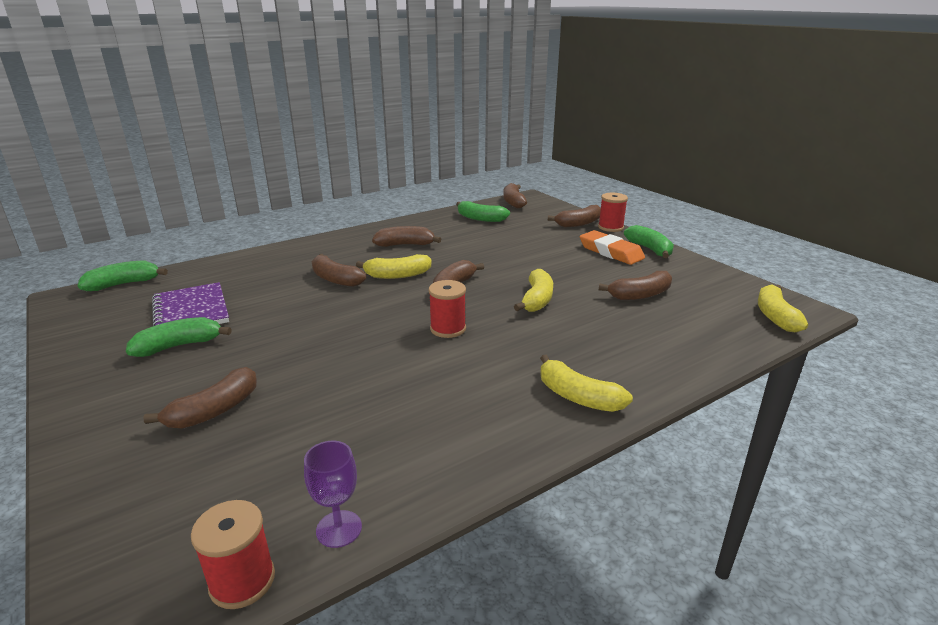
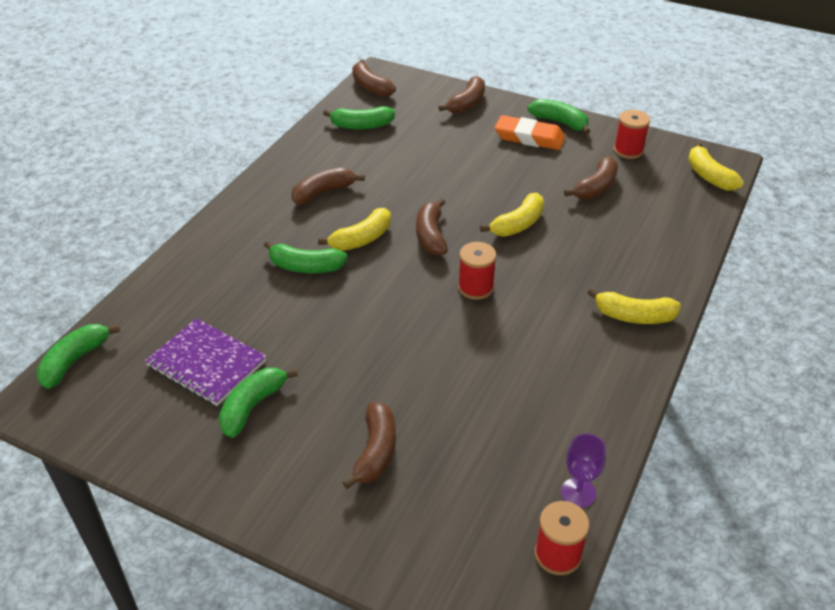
camera: 30 degrees left, 15 degrees up
brown banana [312,254,366,287] -> green banana [264,241,347,273]
yellow banana [514,269,553,312] -> yellow banana turned 60 degrees clockwise [480,193,544,237]
red spool [598,193,628,232] -> red spool moved to [614,110,650,159]

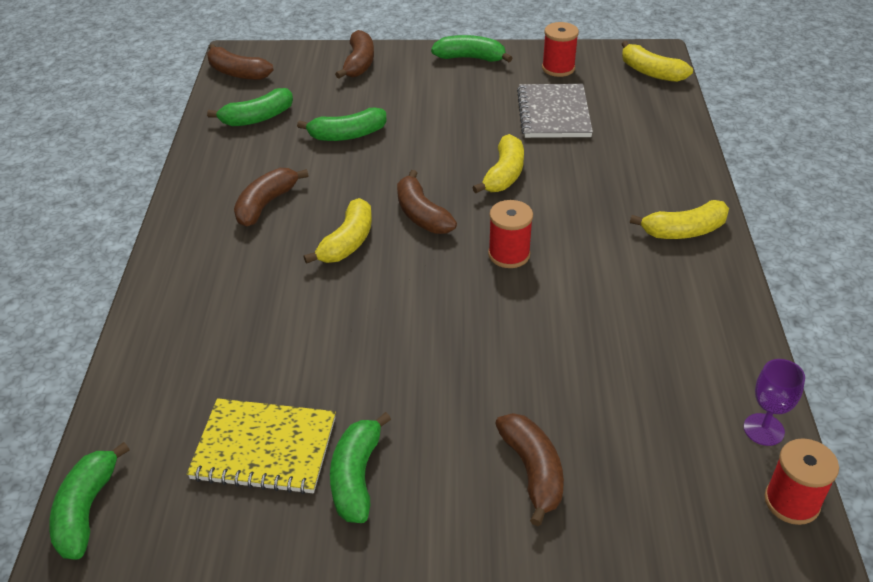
camera: 25 degrees left, 0 degrees up
purple notebook [145,318,267,406] -> yellow notebook [187,398,336,494]
green banana [264,241,347,273] -> green banana moved to [297,108,387,141]
orange eraser [495,115,565,150] -> none
brown banana [564,156,618,199] -> grey notebook [517,84,593,138]

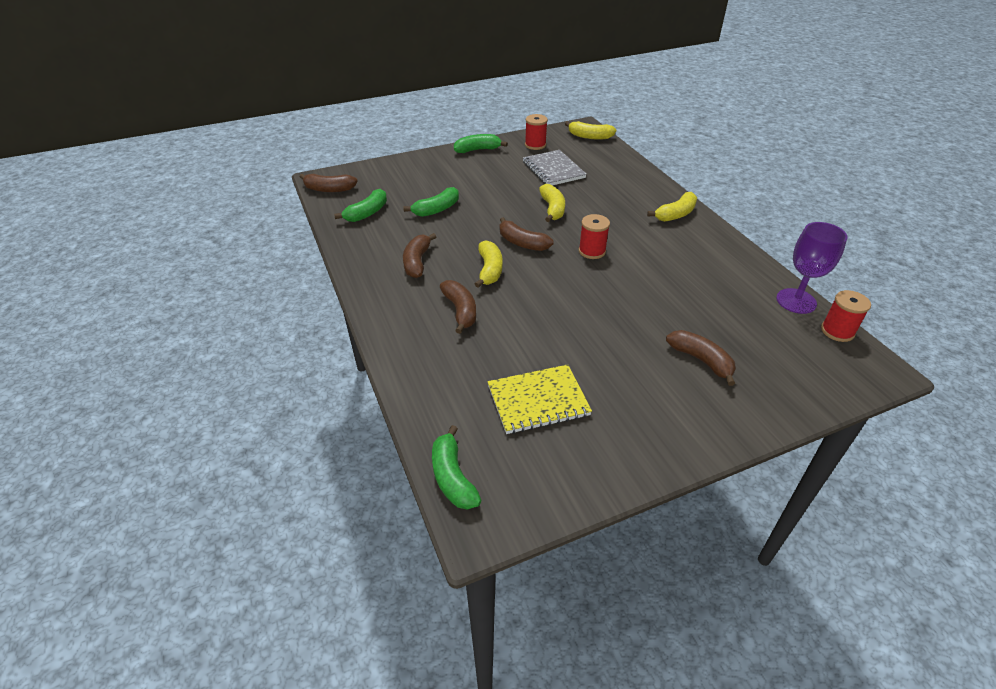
camera: 25 degrees left, 0 degrees up
green banana [330,412,391,523] -> none
brown banana [335,30,374,79] -> brown banana moved to [440,280,476,334]
purple goblet [744,359,805,446] -> purple goblet [776,222,847,314], size x1.61

